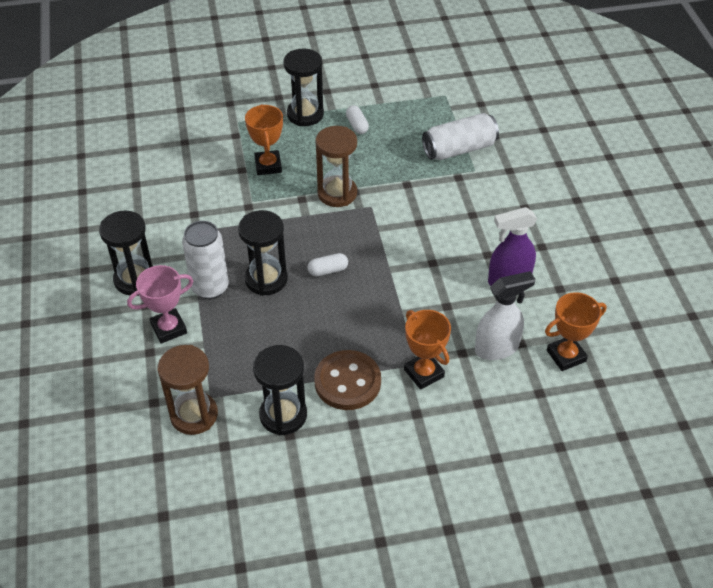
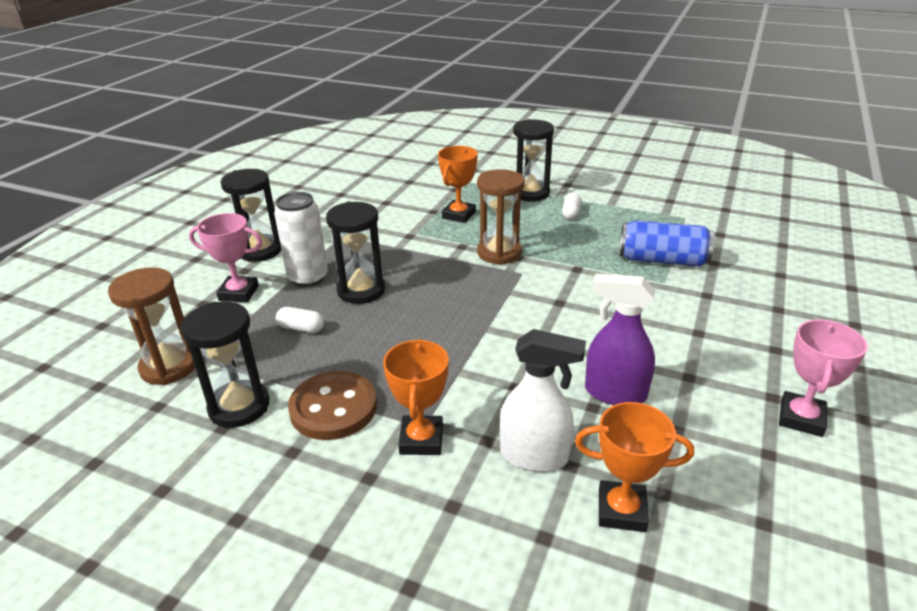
camera: 35 degrees right, 15 degrees down
white capsule [308,253,348,276] -> white capsule moved to [276,307,324,333]
white can [422,113,499,160] -> blue can [619,220,714,267]
none -> pink trophy [779,319,868,437]

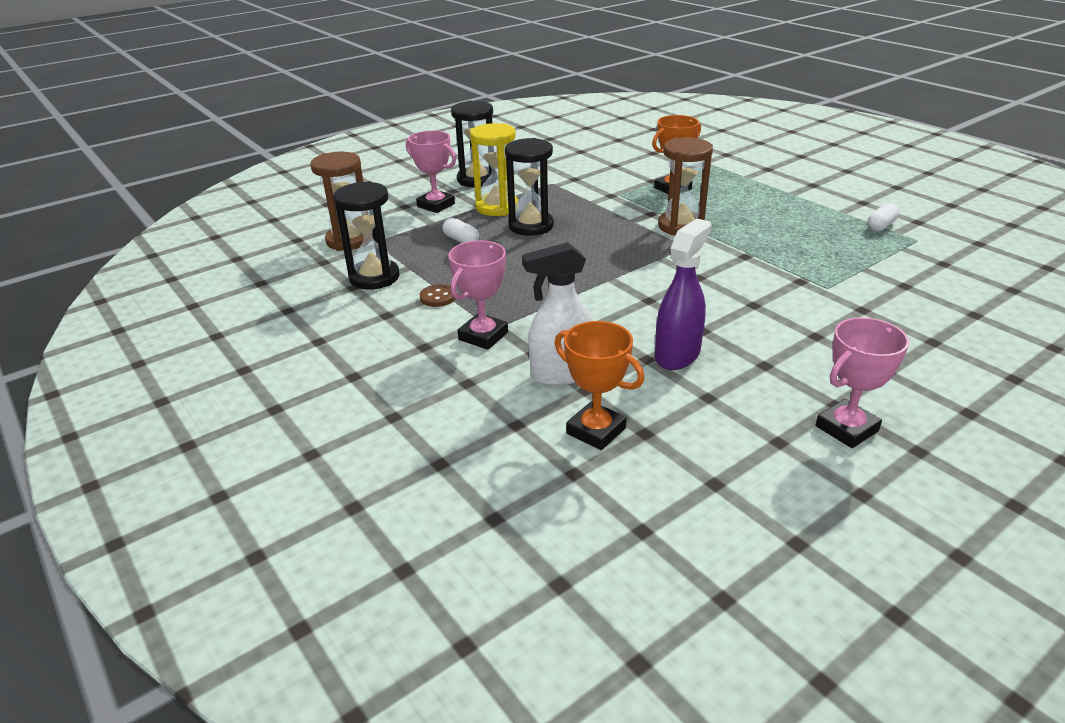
camera: 30 degrees right, 0 degrees up
white can [274,192,328,287] -> yellow hourglass [470,123,518,216]
brown button [288,371,377,440] -> brown button [420,284,455,307], size x0.48
orange trophy [383,339,449,455] -> pink trophy [448,240,508,350]
white spray bottle [500,329,586,472] -> white spray bottle turned 120 degrees clockwise [522,242,593,386]
black hourglass [513,119,554,201] -> none
white capsule [562,192,581,220] -> white capsule moved to [867,203,900,232]
purple spray bottle [585,274,655,405] -> purple spray bottle turned 75 degrees clockwise [655,219,712,370]
blue can [619,220,714,267] -> none

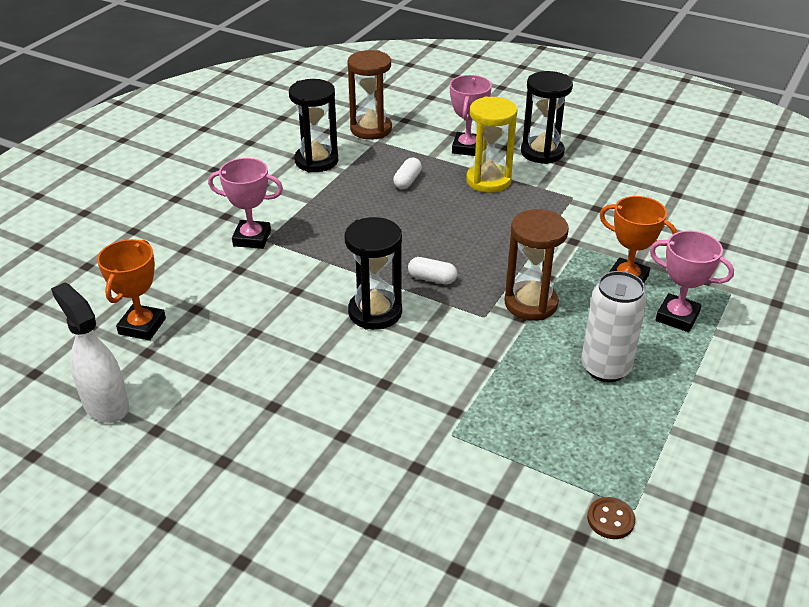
camera: 65 degrees right, 5 degrees up
brown button [420,284,455,307] -> brown button moved to [587,497,635,539]
black hourglass [505,138,554,236] -> black hourglass moved to [345,217,402,330]
white spray bottle [522,242,593,386] -> white spray bottle moved to [51,283,129,423]
purple spray bottle [655,219,712,370] -> none
pink trophy [816,317,909,448] -> pink trophy moved to [650,231,734,332]
white capsule [867,203,900,232] -> white capsule moved to [408,257,457,285]
none -> white can [581,271,647,382]

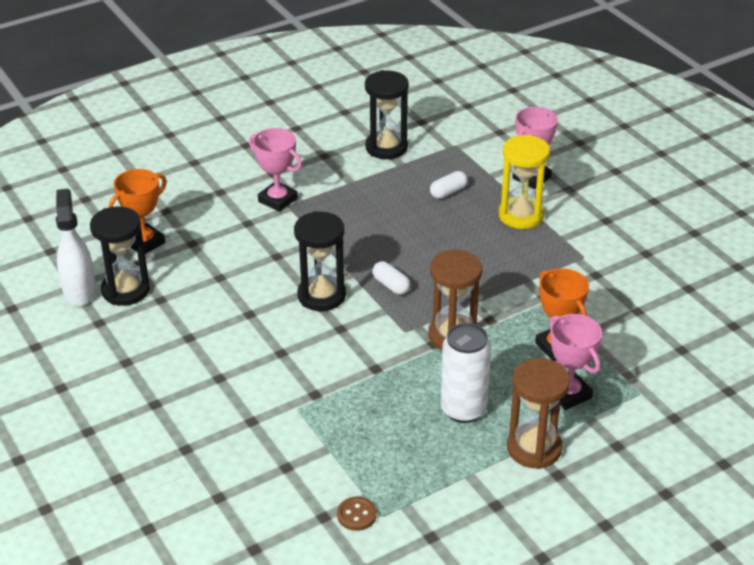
camera: 30 degrees right, 0 degrees up
brown hourglass [347,50,392,140] -> brown hourglass moved to [507,358,570,469]
black hourglass [521,71,573,164] -> black hourglass moved to [90,207,150,306]

